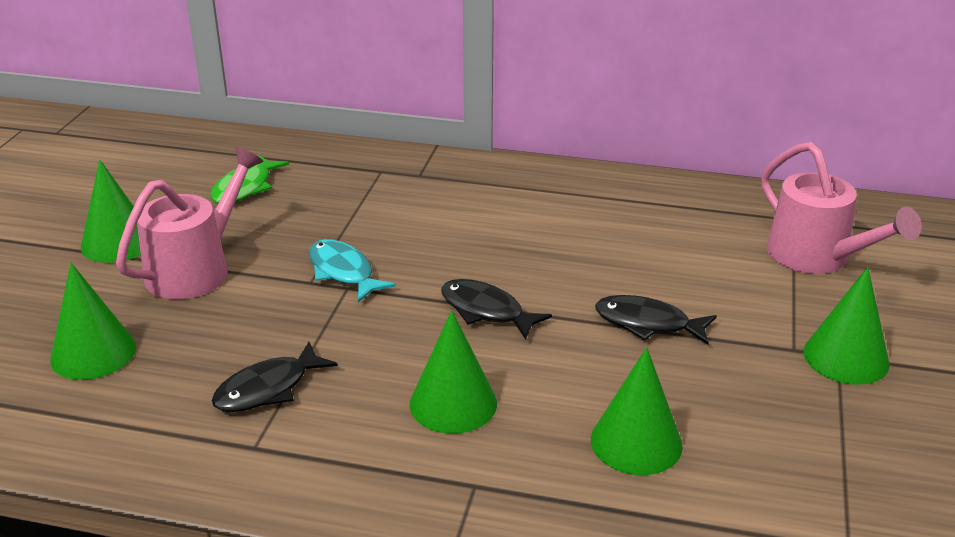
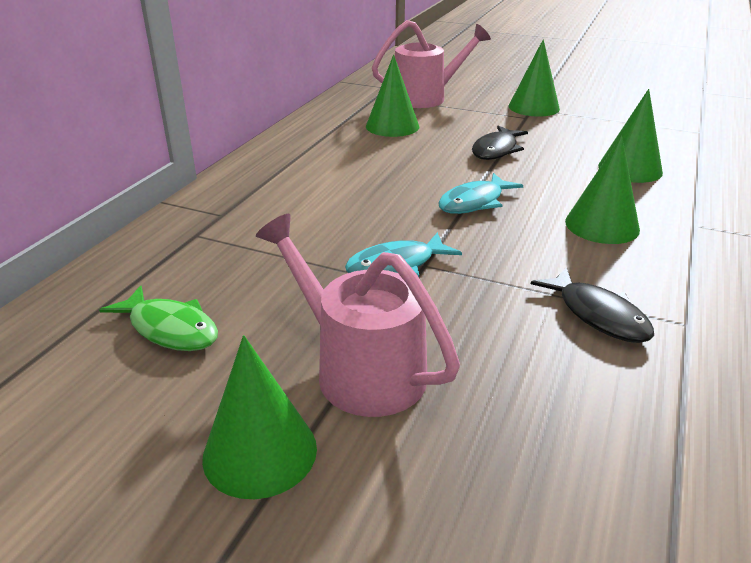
camera: 80 degrees left, 0 degrees up
green cone [50,263,136,380] -> green cone moved to [366,54,419,137]
black fish [441,279,552,340] -> turquoise fish [438,173,523,214]

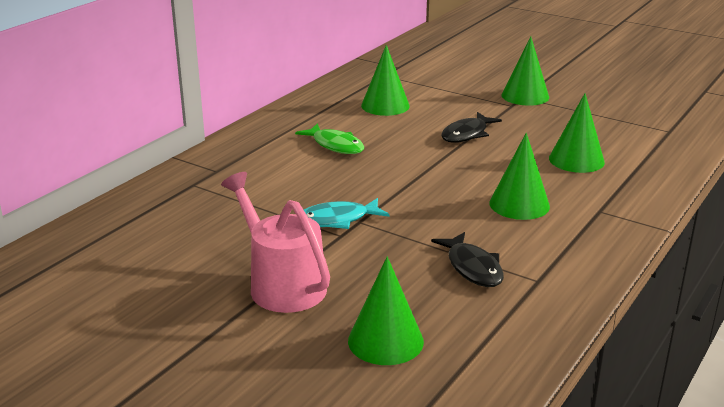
camera: 10 degrees right, 5 degrees down
green fish [99,285,218,351] -> green fish moved to [295,123,364,154]
green cone [202,335,317,499] -> green cone moved to [348,256,424,365]
pink watering can [372,20,491,108] -> none
turquoise fish [438,173,523,214] -> none

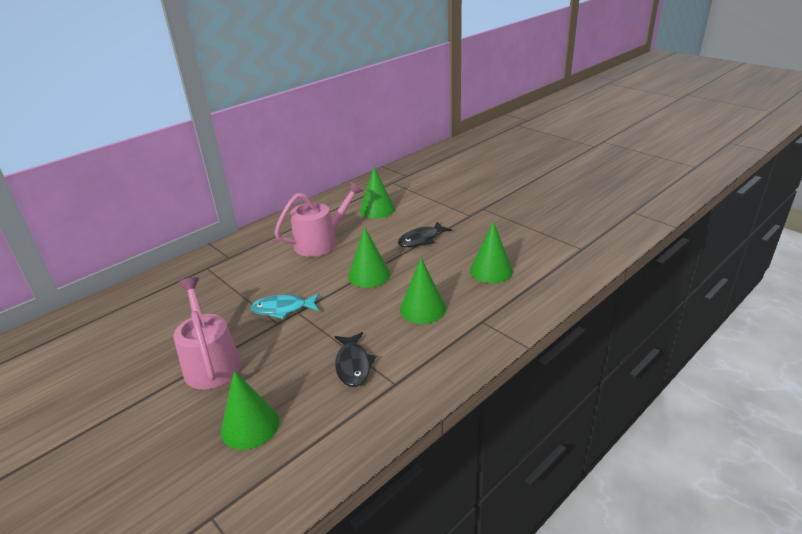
camera: 15 degrees right, 5 degrees up
green fish [295,123,364,154] -> pink watering can [274,181,363,257]
green cone [502,36,549,106] -> green cone moved to [348,227,390,288]

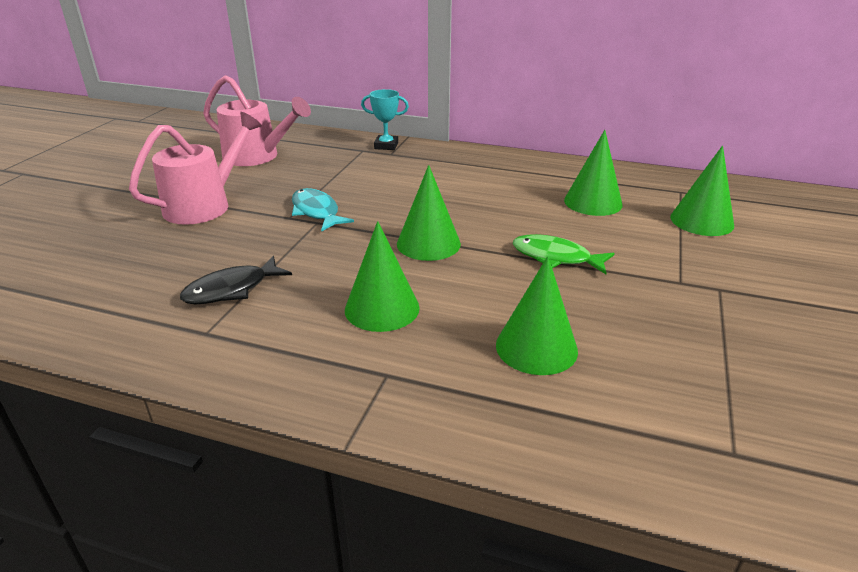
camera: 60 degrees right, 0 degrees up
green cone [221,371,279,450] -> green cone moved to [670,146,734,236]
pink watering can [274,181,363,257] -> pink watering can moved to [203,75,311,166]
black fish [398,221,452,247] -> green fish [513,234,615,274]
none -> turquoise trophy [361,89,409,150]

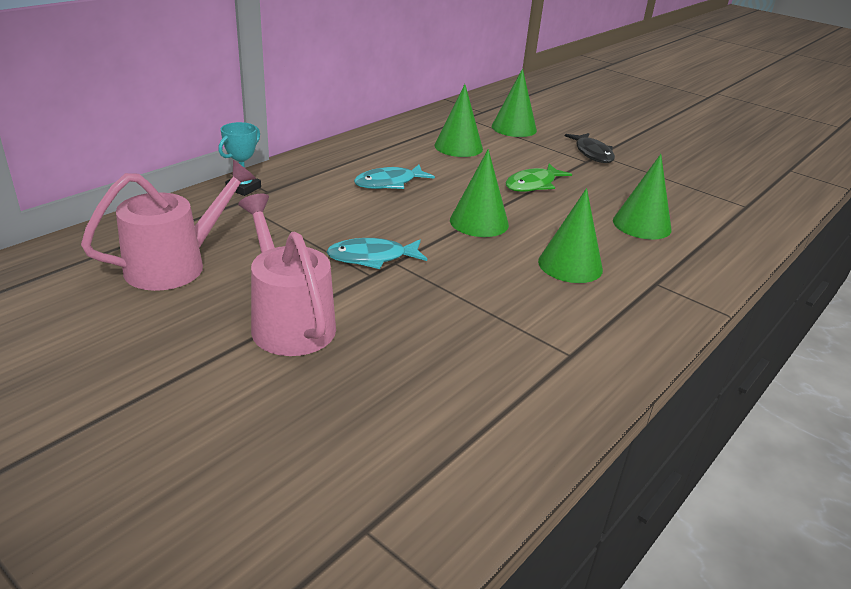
camera: 70 degrees left, 0 degrees up
black fish [180,256,292,304] -> black fish moved to [565,133,615,163]
none -> turquoise fish [354,165,435,189]

